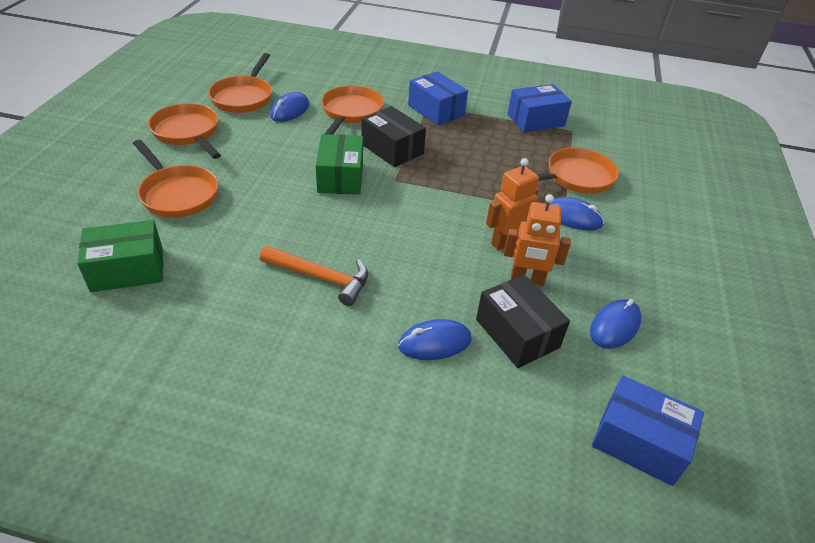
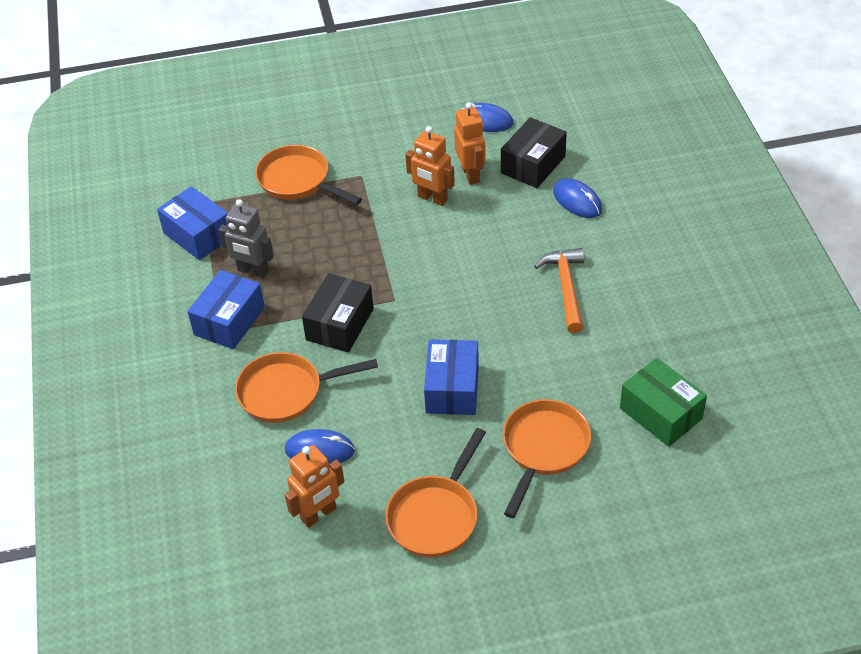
camera: 110 degrees left, 5 degrees up
orange pan [208,53,272,113] -> orange robot [285,445,344,528]
green box [316,134,363,195] -> none
blue mouse [546,197,604,231] -> none
blue box [592,375,704,486] -> blue box moved to [424,339,479,415]
none -> grey robot [219,199,274,278]

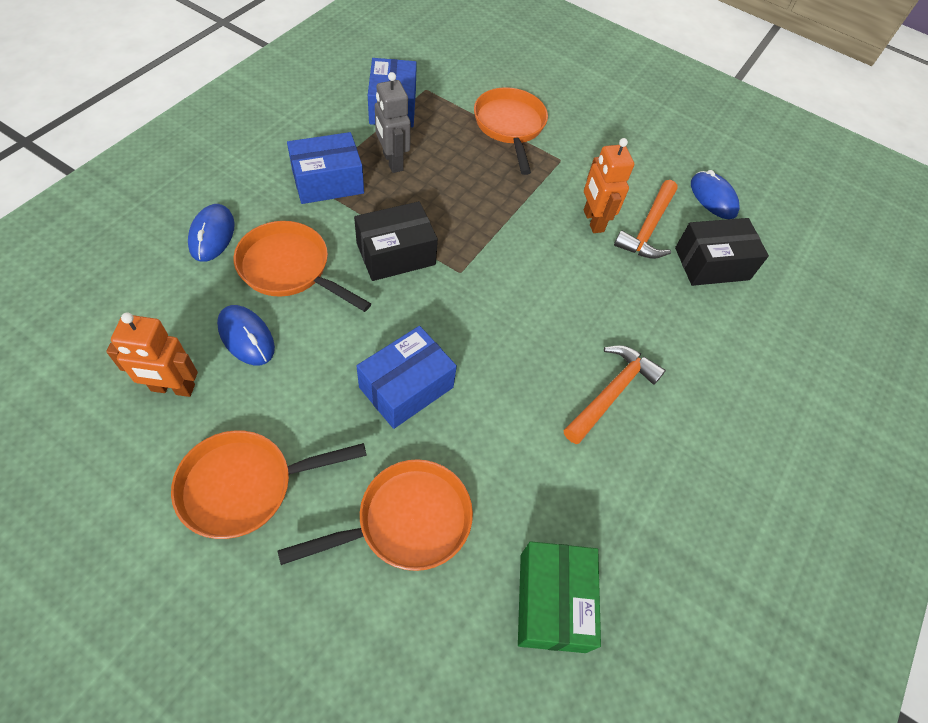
camera: 35 degrees right, 10 degrees up
orange robot [454,102,486,185] -> orange hammer [614,180,678,259]
blue mouse [553,178,602,218] -> blue mouse moved to [188,204,235,262]

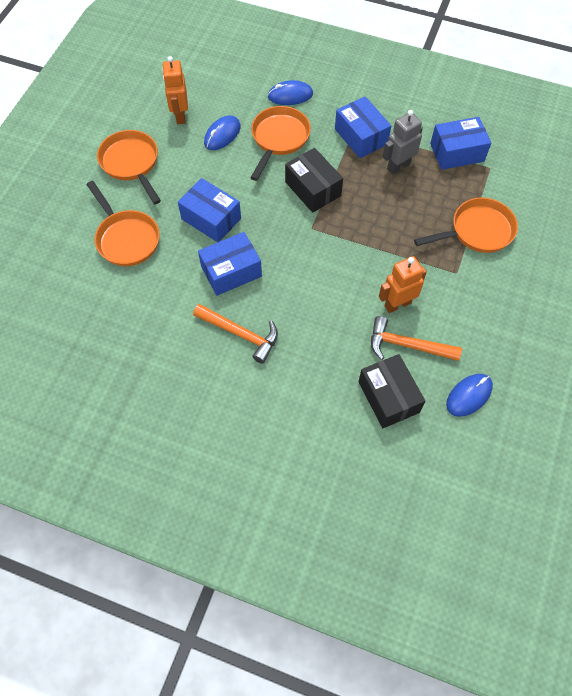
camera: 85 degrees right, 5 degrees up
green box [518,541,601,653] -> none
none -> blue box [198,232,262,296]

